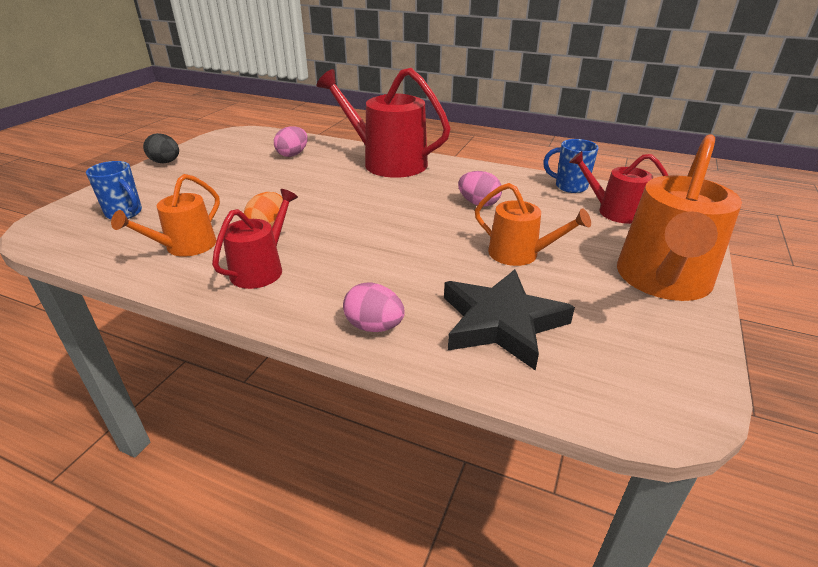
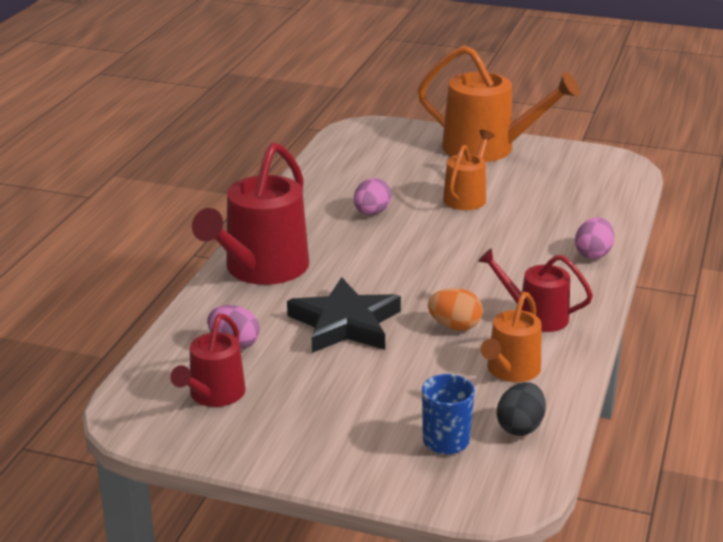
camera: 95 degrees left, 5 degrees down
orange watering can [111,174,220,257] -> orange watering can turned 90 degrees clockwise [480,292,542,382]
black egg [143,133,179,164] -> black egg moved to [497,382,546,436]
black star [444,269,575,371] -> black star moved to [287,277,401,353]
blue mug [543,139,599,193] -> none
red watering can [569,151,668,224] -> red watering can moved to [170,314,246,407]

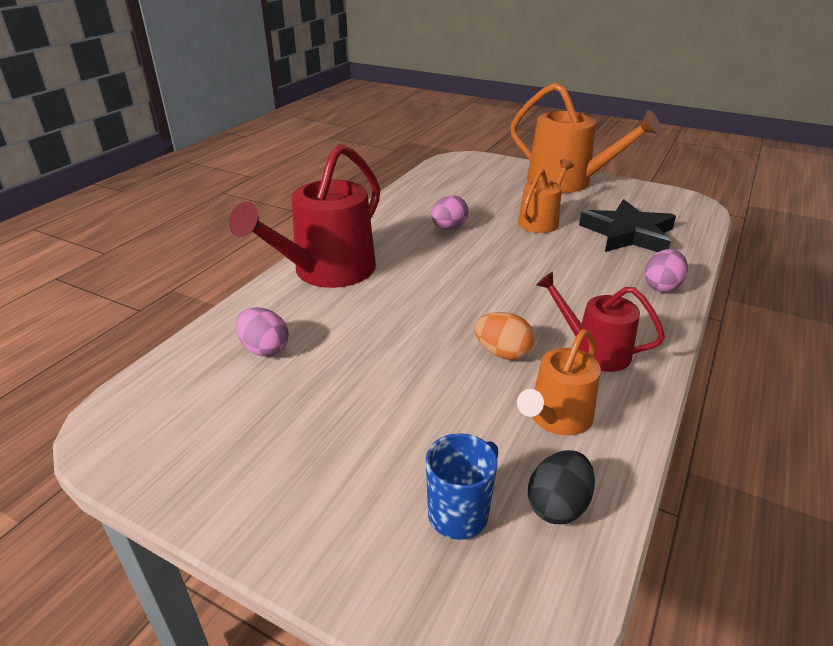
camera: 10 degrees right, 5 degrees up
red watering can [170,314,246,407] -> none
black star [287,277,401,353] -> black star moved to [579,199,676,252]

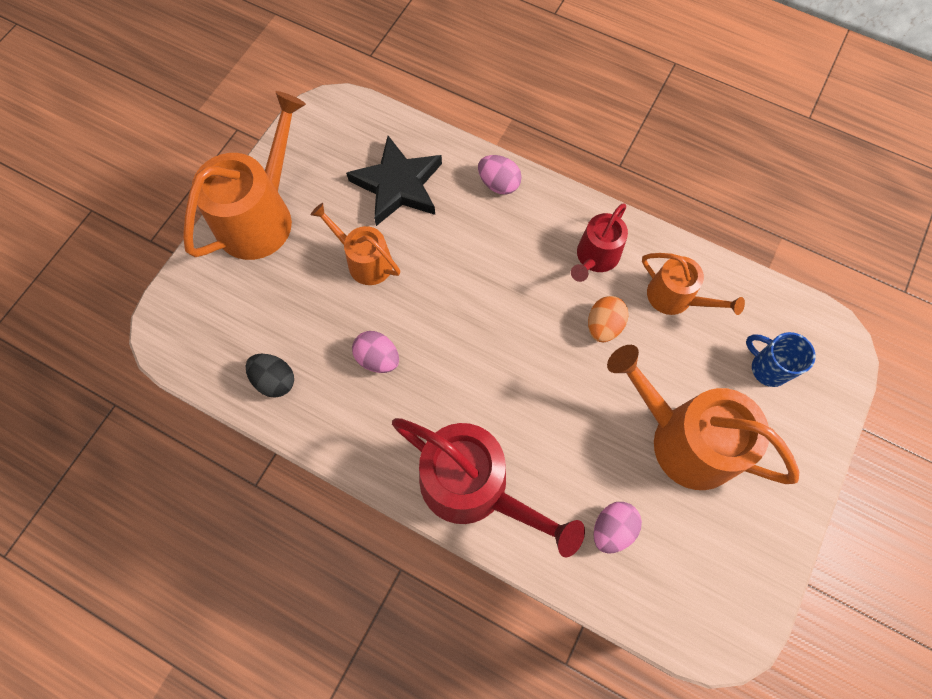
camera: 90 degrees left, 35 degrees up
black egg [528,450,595,524] -> black egg moved to [246,354,294,398]
none -> orange watering can [607,345,799,490]

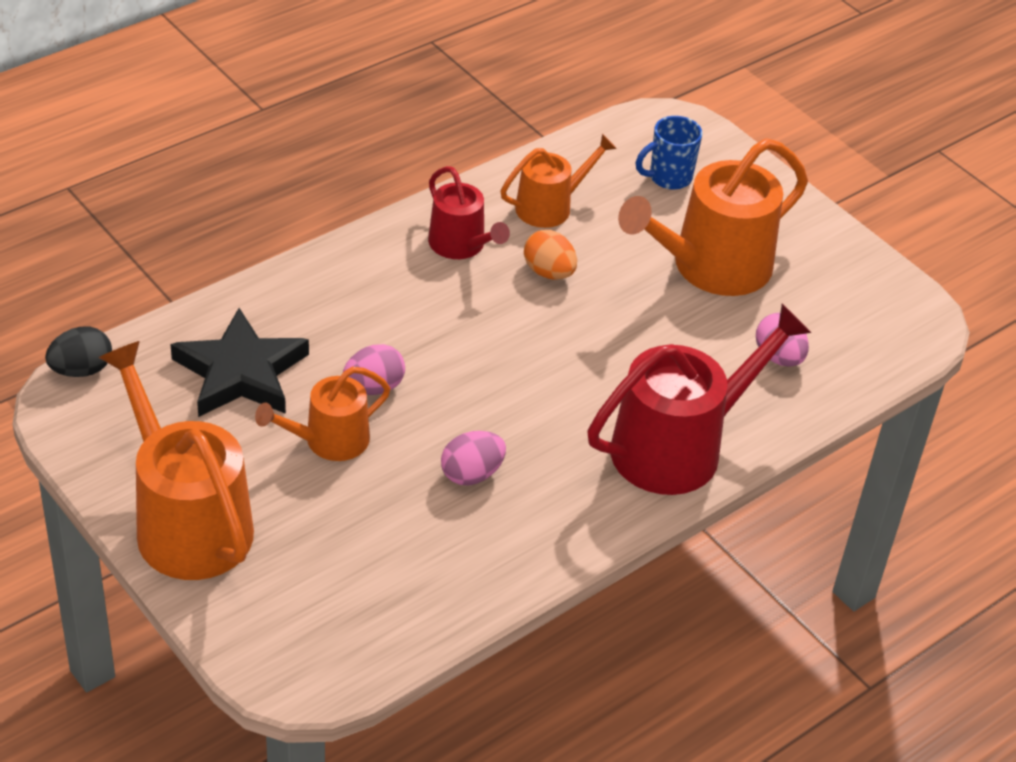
camera: 70 degrees left, 25 degrees down
black egg [246,354,294,398] -> black egg moved to [45,327,112,377]
pink egg [478,155,522,195] -> pink egg moved to [343,344,405,395]

